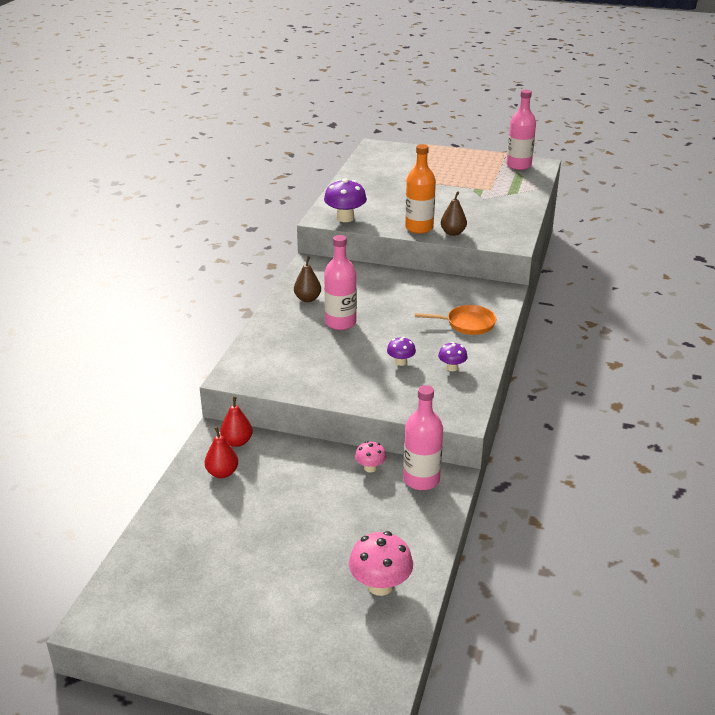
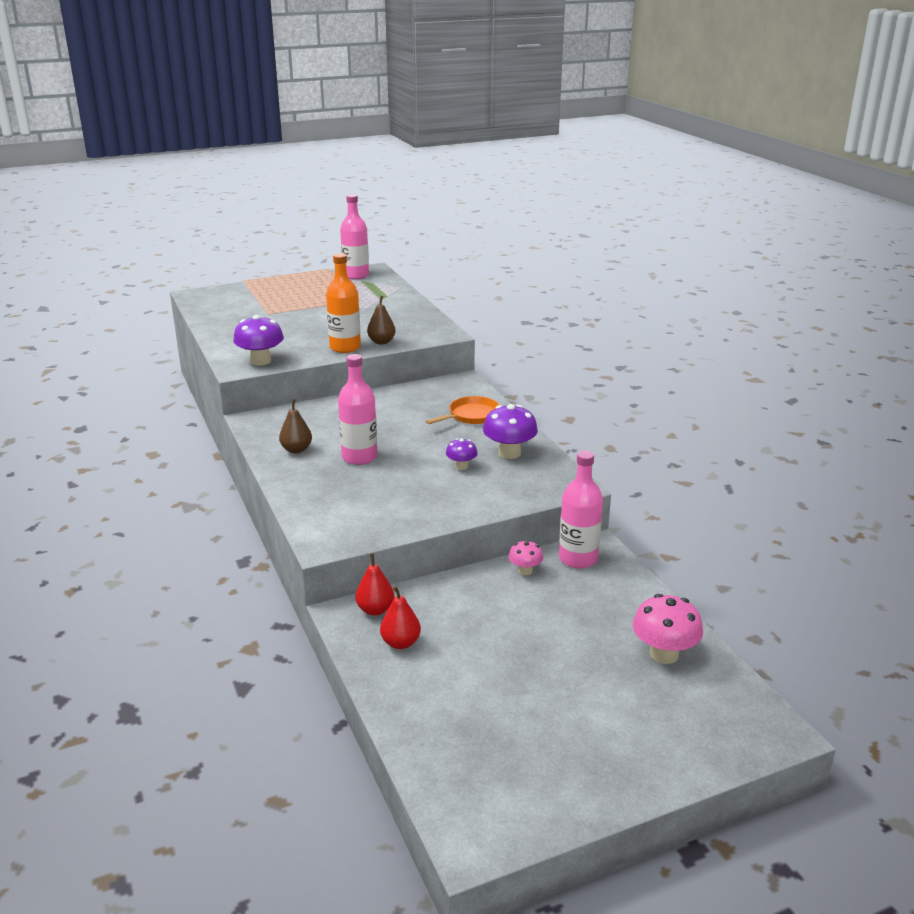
camera: 40 degrees left, 5 degrees down
purple mushroom [438,342,468,371] -> purple mushroom [483,404,538,459], size x1.76

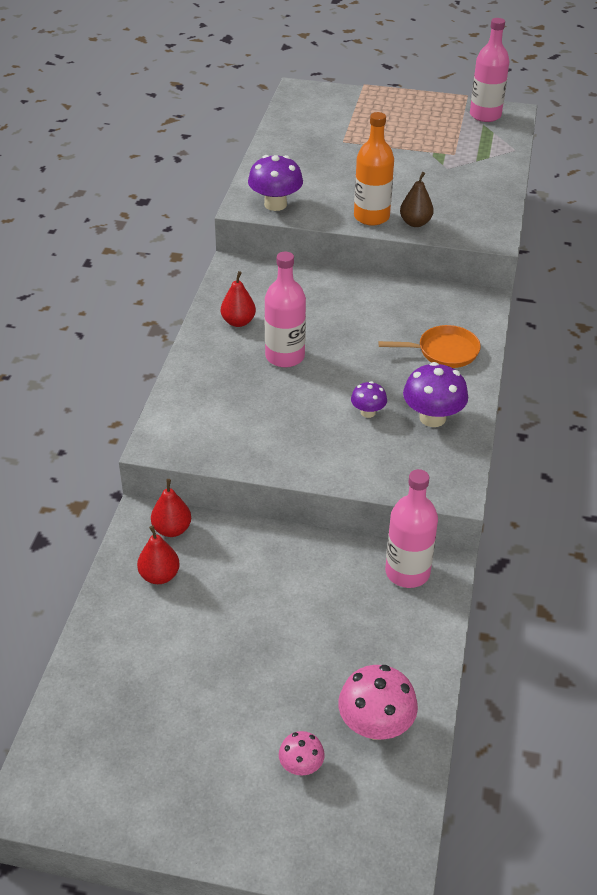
camera: 35 degrees right, 15 degrees up
brown pear [279,399,312,454] -> red pear [221,271,256,327]
pink mushroom [509,540,543,575] -> pink mushroom moved to [279,731,325,775]

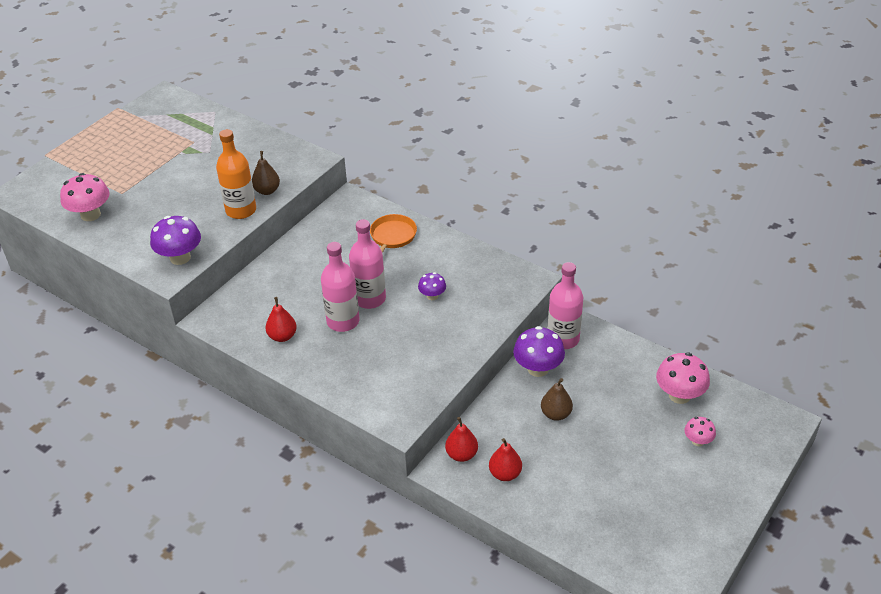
camera: 65 degrees left, 0 degrees up
purple mushroom [403,362,468,427] -> purple mushroom moved to [513,326,565,377]
pink bottle [470,18,510,122] -> pink bottle moved to [349,219,386,309]
none -> pink mushroom [60,173,109,221]
none -> brown pear [541,378,573,421]

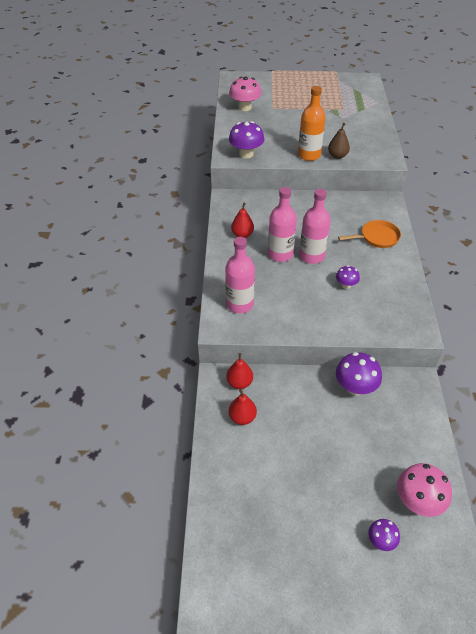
camera: 55 degrees right, 5 degrees up
brown pear [541,378,573,421] -> none
pink bottle [548,262,583,349] -> pink bottle moved to [225,237,255,313]
pink mushroom [684,417,716,446] -> purple mushroom [368,519,400,551]

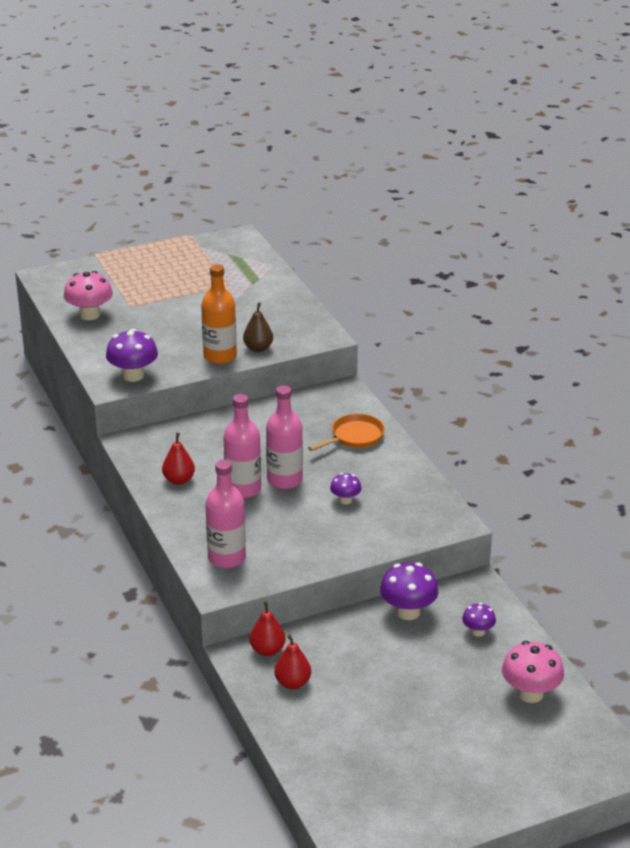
camera: 25 degrees left, 15 degrees down
purple mushroom [368,519,400,551] -> purple mushroom moved to [462,603,496,637]

